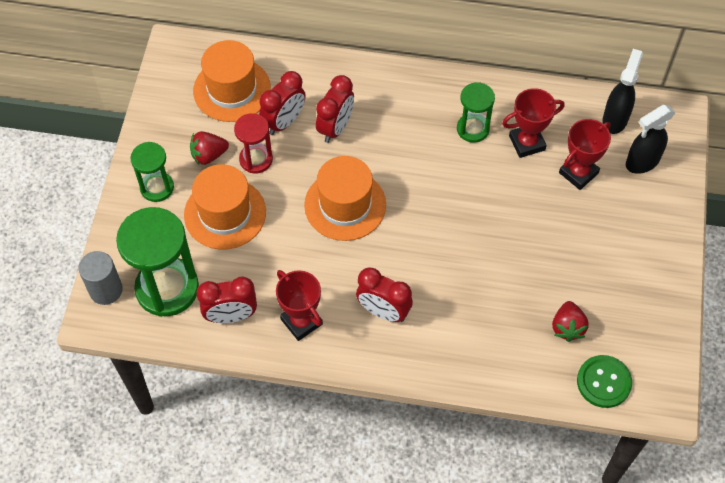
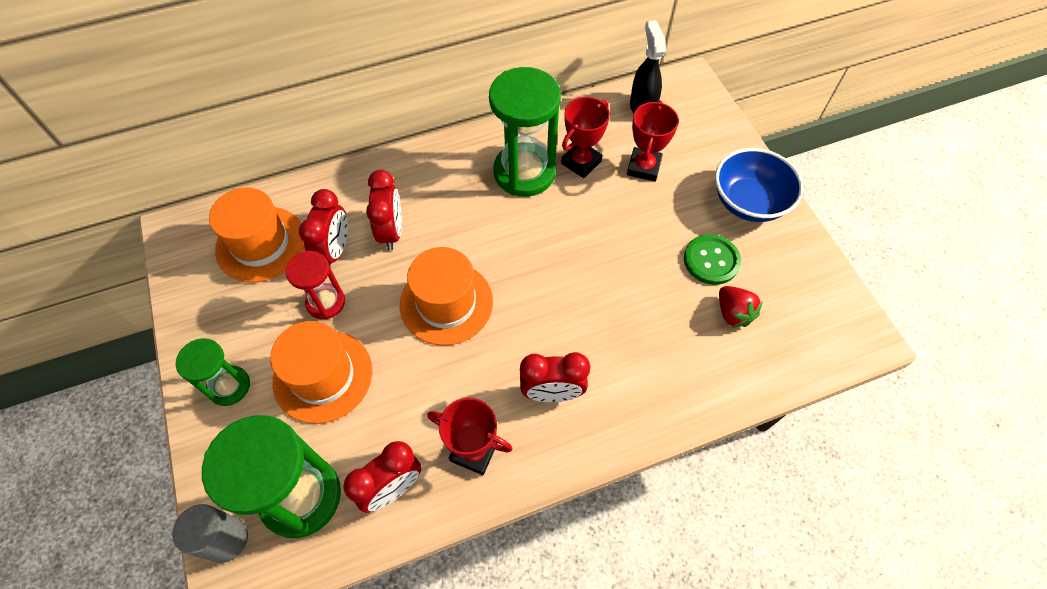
camera: 30 degrees left, 0 degrees up
red strawberry [190,131,229,165] -> none
green hourglass [457,82,495,143] -> green hourglass [489,67,561,197], size x1.79
green button [577,355,632,408] -> green button moved to [684,234,741,285]
black spray bottle [626,105,676,174] -> none
none -> blue bowl [715,148,803,222]

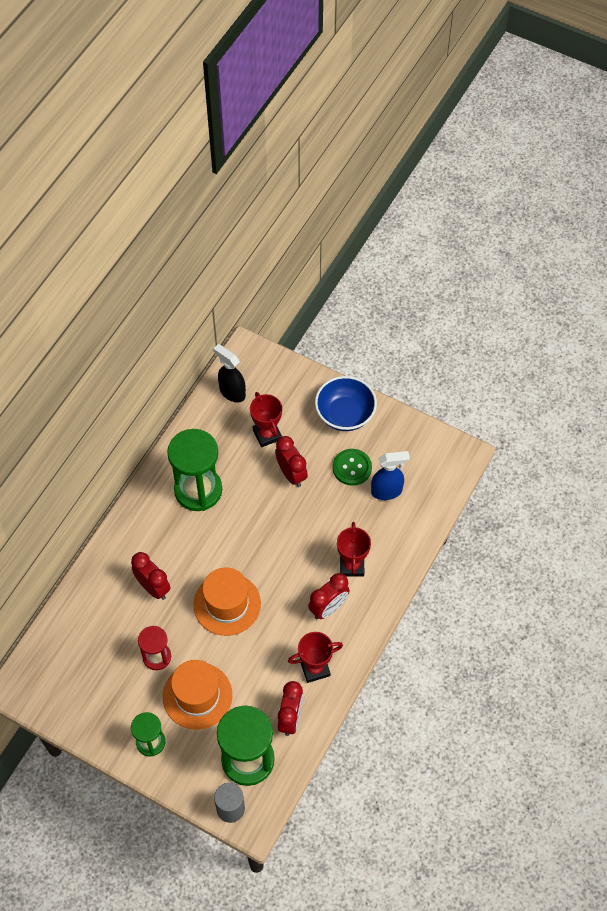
camera: 40 degrees left, 0 degrees up
orange hat [209,188,304,282] -> none
red clock [299,189,348,267] -> red clock moved to [275,436,308,487]
red trophy [561,97,610,178] -> red trophy moved to [337,522,371,577]
red strawberry [719,286,763,328] -> blue spray bottle [371,451,410,500]

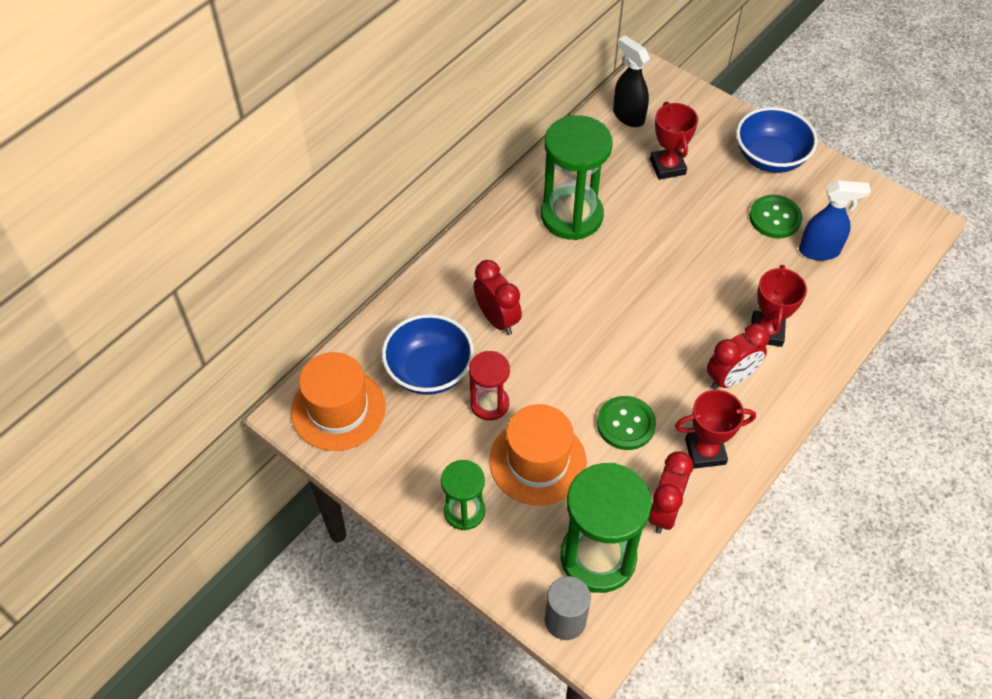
camera: 10 degrees right, 5 degrees down
orange hat [193,567,261,636] -> orange hat moved to [291,352,386,451]
red clock [275,436,308,487] -> none
none -> blue bowl [382,314,474,395]
none -> green button [597,396,656,450]

